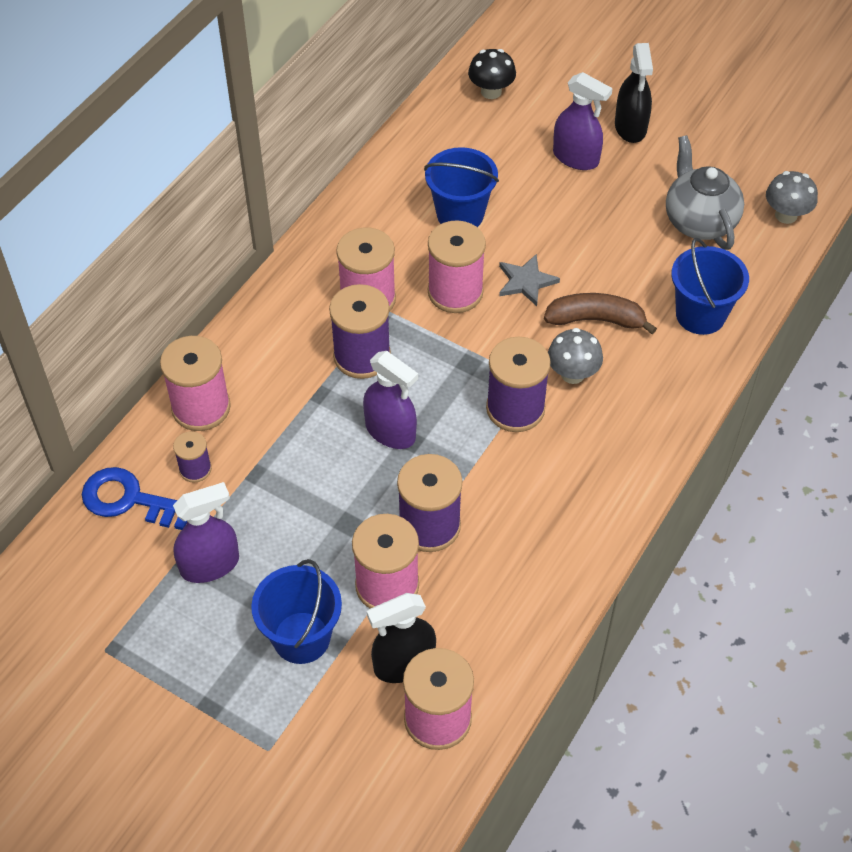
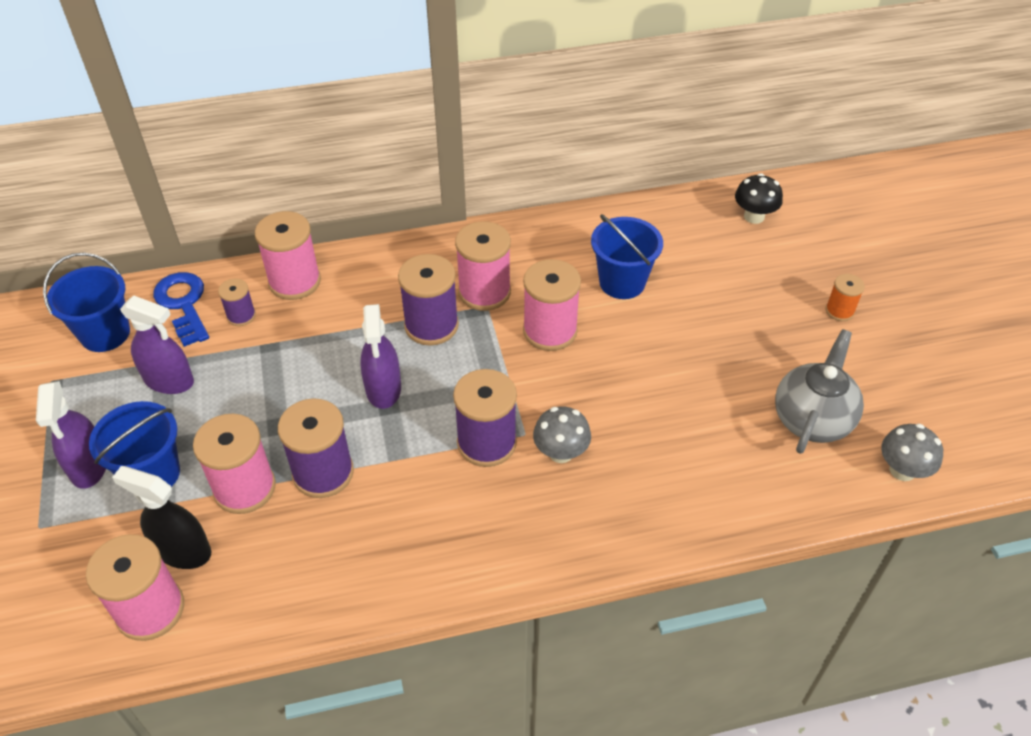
camera: 45 degrees right, 5 degrees down
grey star [499,254,560,306] -> none
brown banana [544,293,657,334] -> none
purple spray bottle [553,72,613,170] -> purple spray bottle moved to [36,381,106,489]
black spray bottle [615,43,653,143] -> orange spool [826,274,865,321]
blue bucket [671,238,749,335] -> blue bucket moved to [43,252,130,352]

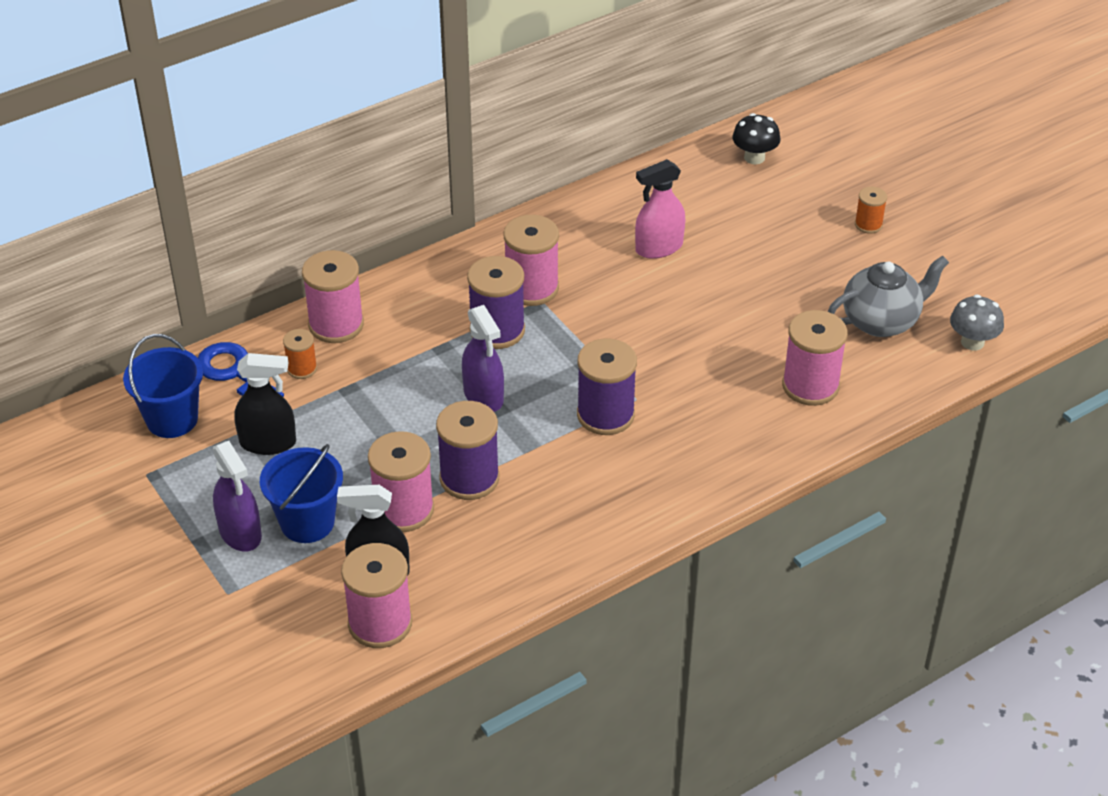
camera: 20 degrees left, 5 degrees down
purple spray bottle [120,295,194,394] -> black spray bottle [234,353,296,455]
purple spool [218,279,256,326] -> orange spool [283,329,317,379]
pink spool [523,259,581,351] -> pink spool moved to [782,310,848,406]
grey mushroom [533,406,591,463] -> none
blue bucket [591,214,663,299] -> pink spray bottle [635,159,685,259]
grey teapot [775,329,864,454] -> grey teapot turned 60 degrees clockwise [828,256,949,337]

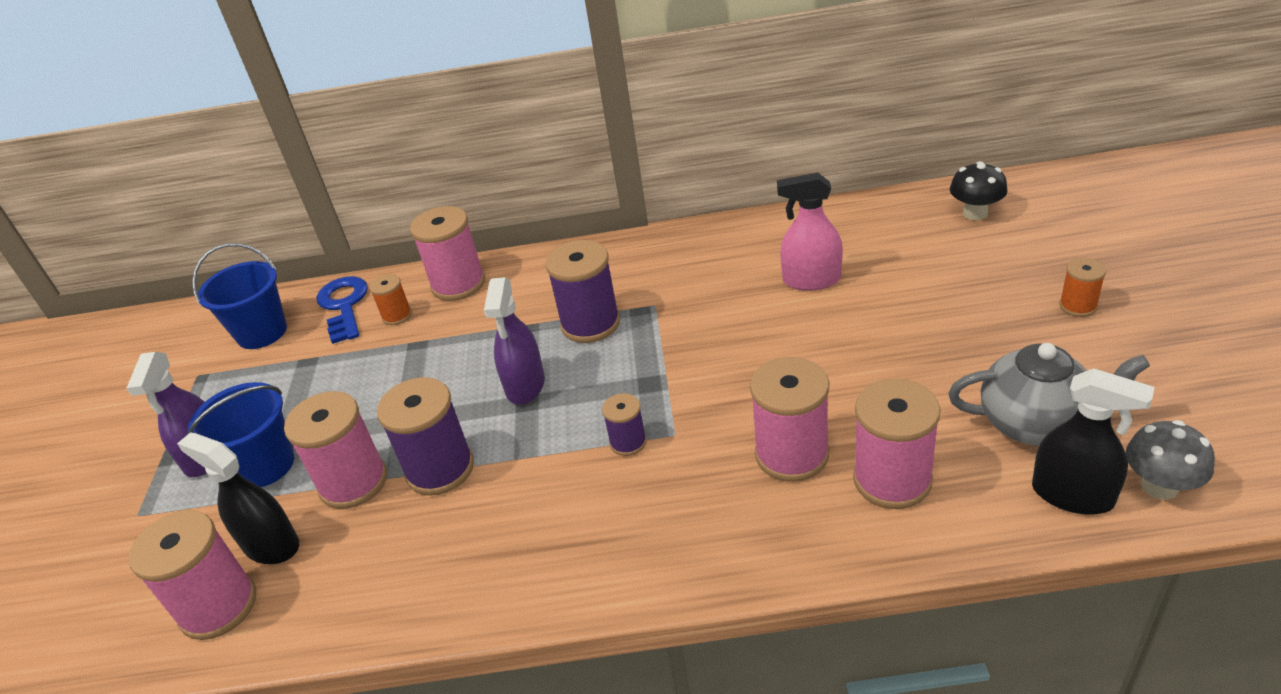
camera: 35 degrees right, 5 degrees down
black spray bottle [234,353,296,455] -> black spray bottle moved to [1032,368,1155,515]
pink spool [503,215,559,306] -> pink spool moved to [750,357,829,482]
purple spool [577,338,637,435] -> purple spool [602,393,647,456], size x0.53

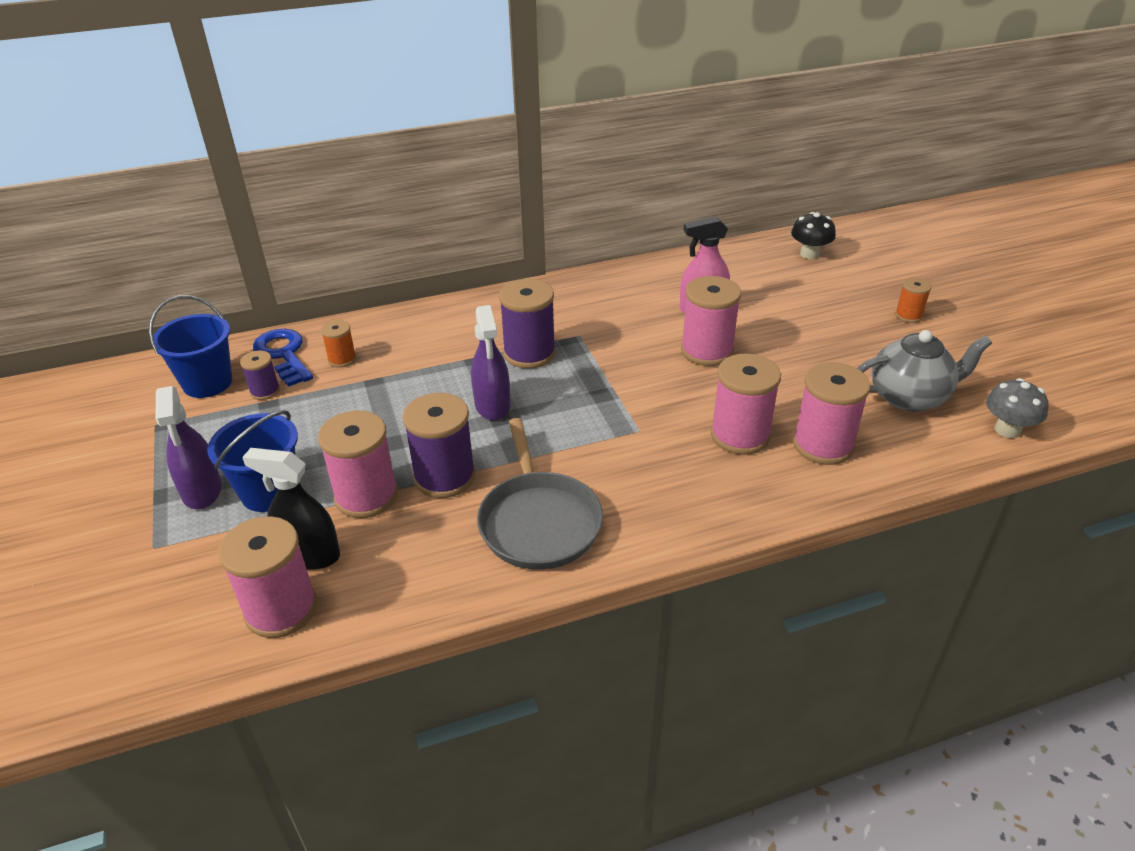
camera: 20 degrees left, 0 degrees up
pink spool [410,206,485,301] -> pink spool moved to [681,276,741,366]
purple spool [602,393,647,456] -> purple spool moved to [240,351,280,400]
black spray bottle [1032,368,1155,515] -> none
none -> grey pan [477,418,603,570]

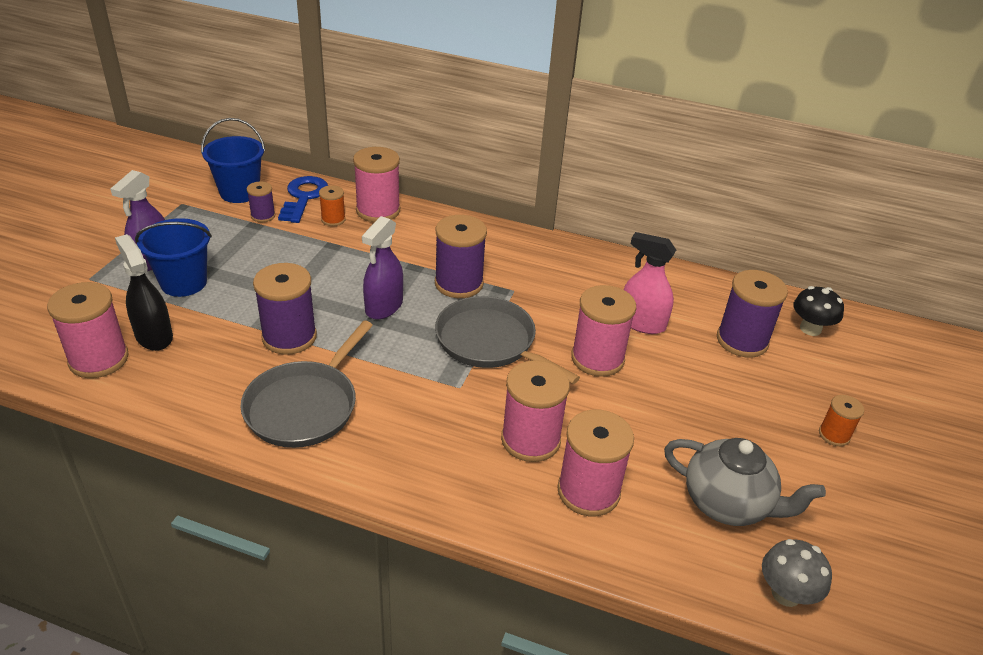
camera: 35 degrees right, 0 degrees up
pink spool [318,410,398,518] -> pink spool moved to [353,147,400,222]
none -> grey pan [435,296,580,384]
none -> purple spool [717,270,788,358]

